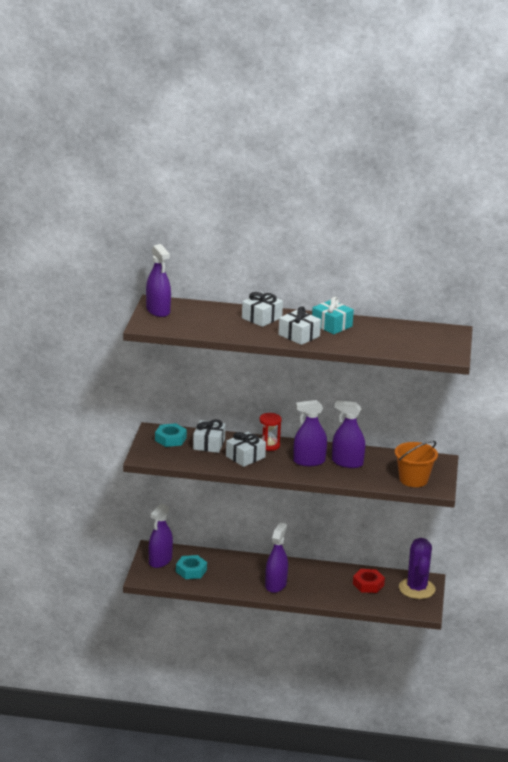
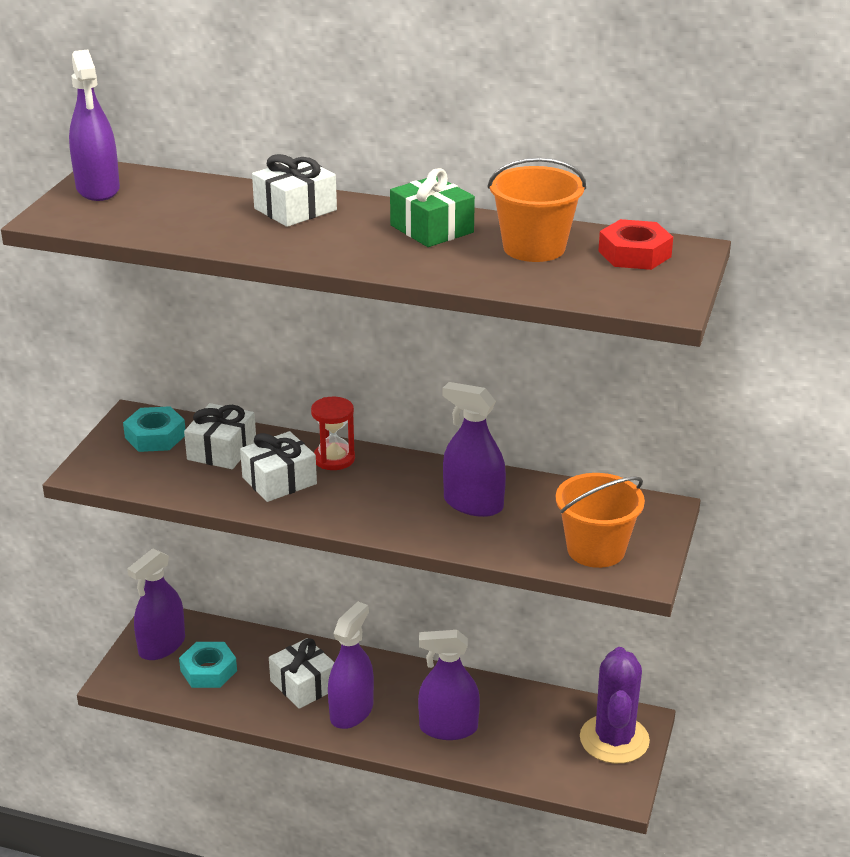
camera: 10 degrees right, 5 degrees up
white gift [278,306,321,345] -> white gift moved to [269,638,334,709]
purple spray bottle [293,400,327,466] -> purple spray bottle moved to [418,630,480,740]
turquoise gift [312,297,354,334] -> green gift [390,168,475,247]
red nut [353,569,385,593] -> red nut moved to [598,219,673,270]
none -> orange bucket [488,158,586,262]

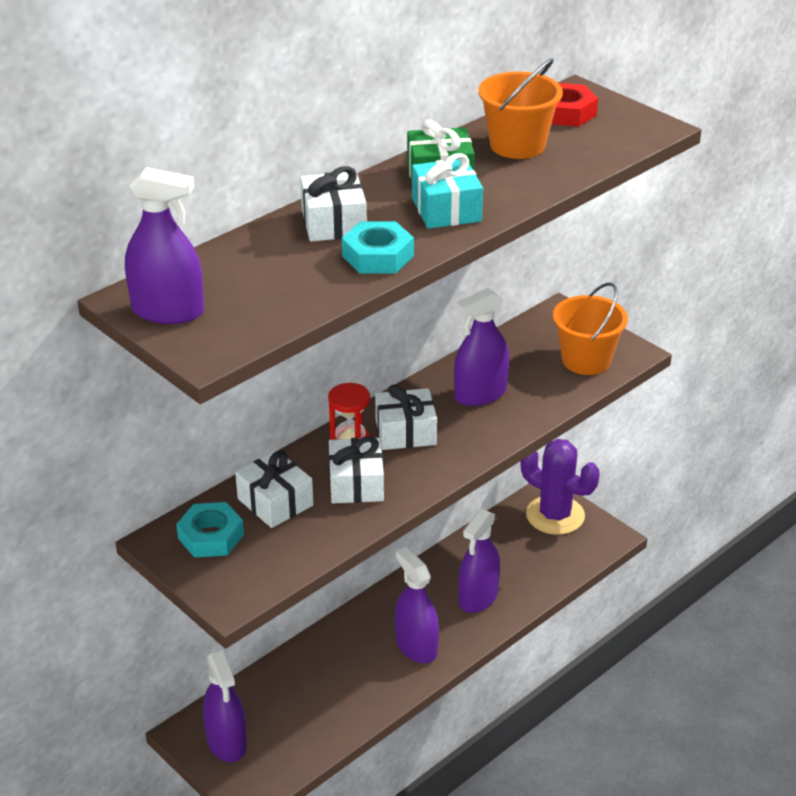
camera: 60 degrees left, 5 degrees up
turquoise nut [179,642,237,688] -> turquoise nut moved to [342,221,414,274]
white gift [269,638,334,709] -> white gift moved to [375,385,437,450]
none -> turquoise gift [412,153,483,229]

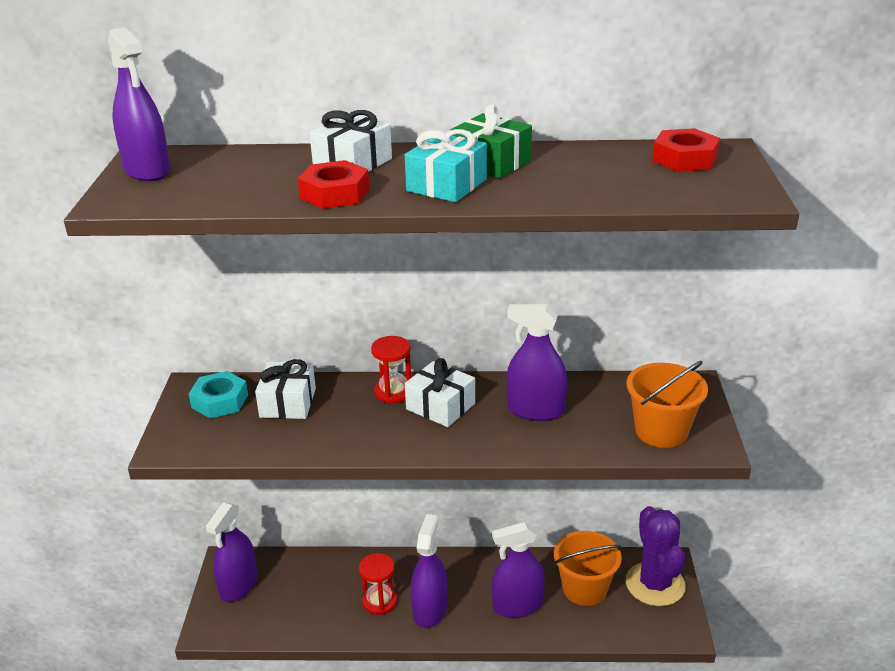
camera: 45 degrees right, 5 degrees down
white gift [329,437,384,504] -> none
turquoise nut [342,221,414,274] -> red nut [298,160,370,209]
orange bucket [478,58,563,159] -> orange bucket moved to [554,531,622,606]
none -> red hourglass [359,553,397,615]

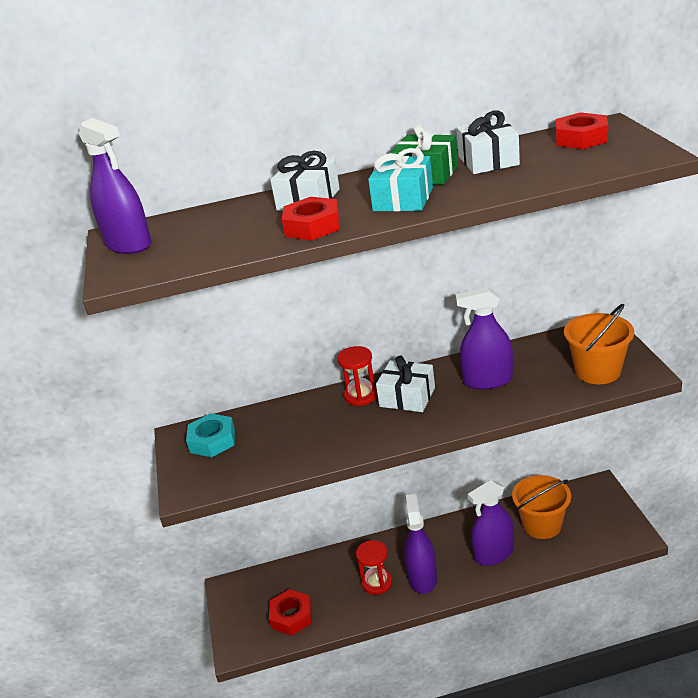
camera: 10 degrees left, 0 degrees up
purple spray bottle [206,502,258,602] -> none
white gift [255,359,316,419] -> white gift moved to [457,110,520,174]
purple cactus [626,506,686,606] -> none
none -> red nut [269,589,312,636]

